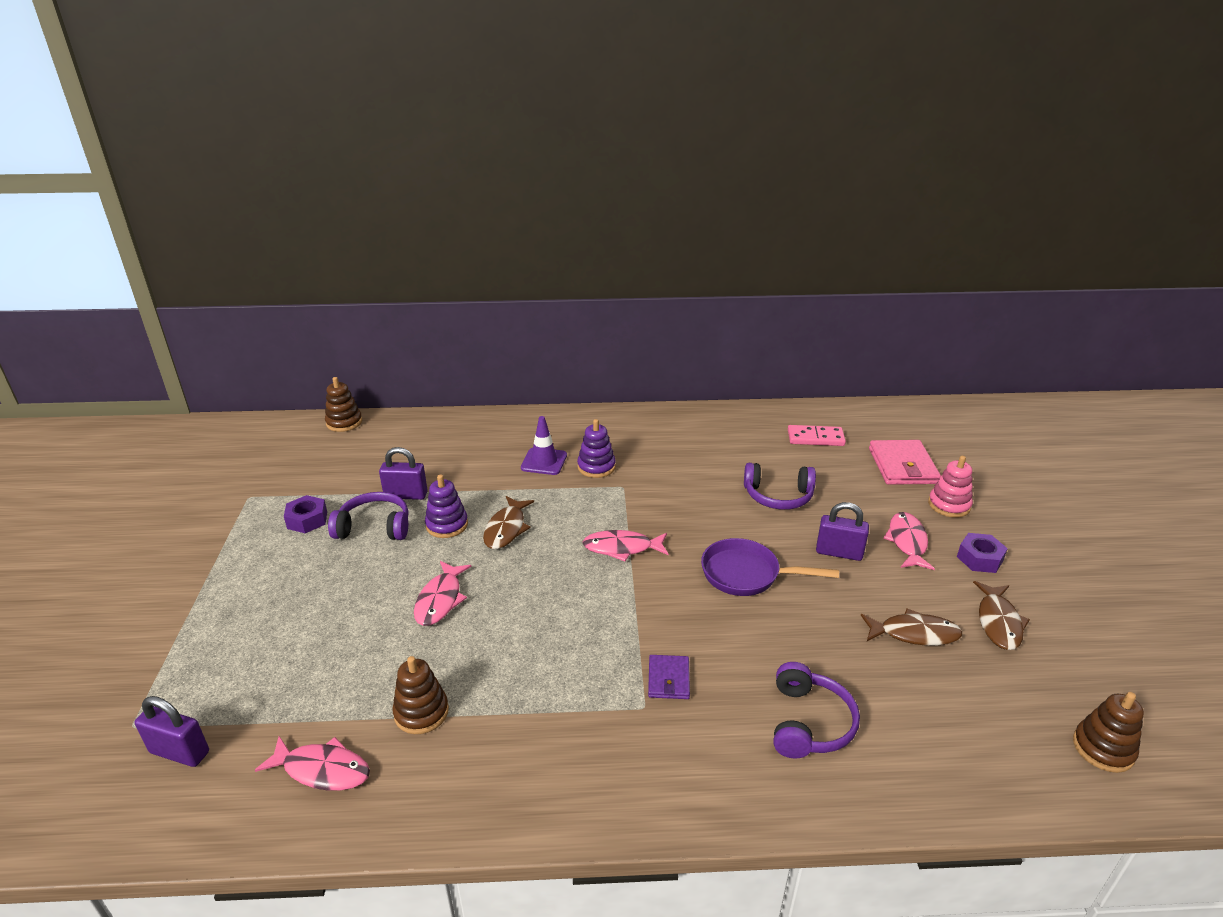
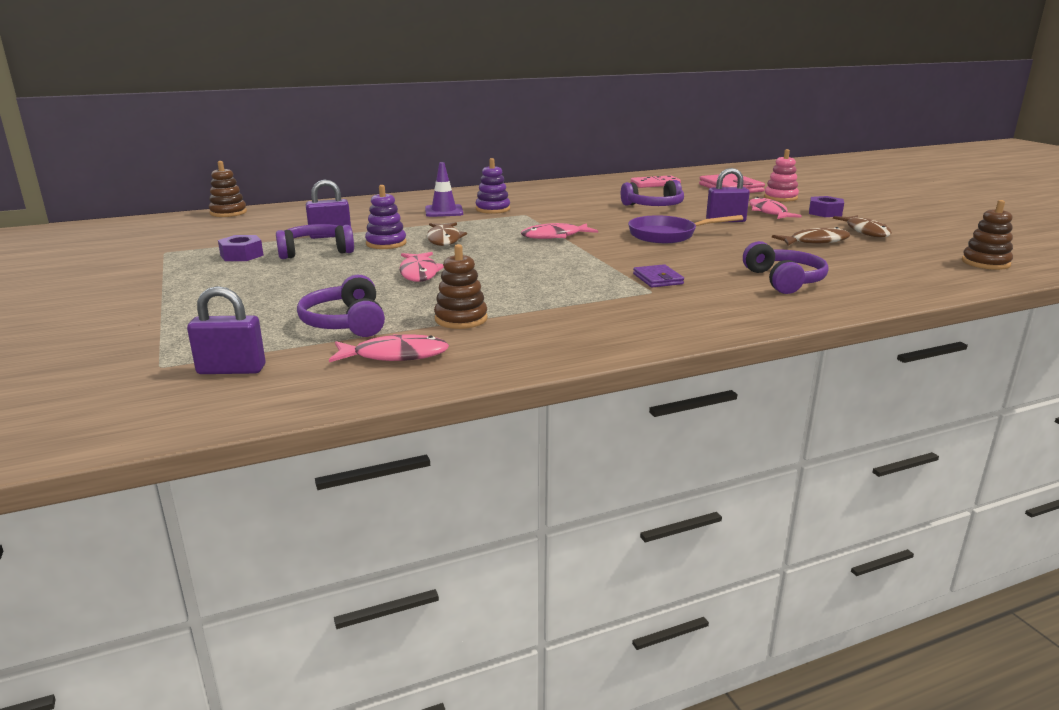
camera: 20 degrees left, 10 degrees down
none -> purple headphones [297,275,385,337]

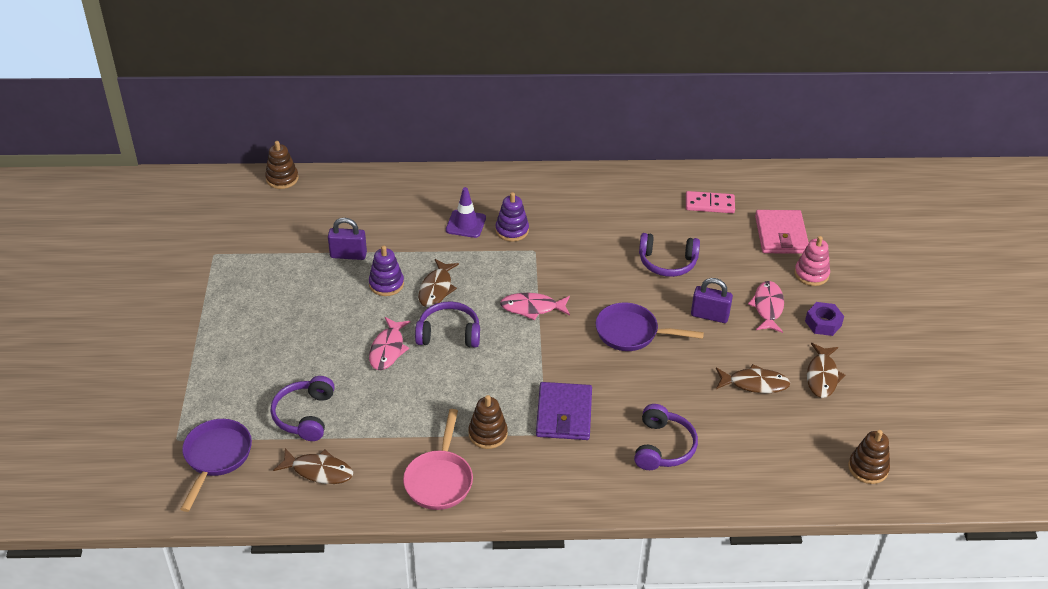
camera: 20 degrees right, 20 degrees up
purple padlock [187,286,265,374] -> purple pan [181,419,252,512]
purple nut [218,235,264,261] -> none
purple headphones [276,224,354,259] -> purple headphones moved to [415,301,480,347]
pink fish [329,334,449,362] -> brown fish [273,448,353,484]
brown stacking toy [434,244,488,329] -> brown stacking toy moved to [468,395,508,449]
purple wallet [633,264,684,287] -> purple wallet [536,382,592,440], size x1.77
none -> pink pan [403,409,473,510]

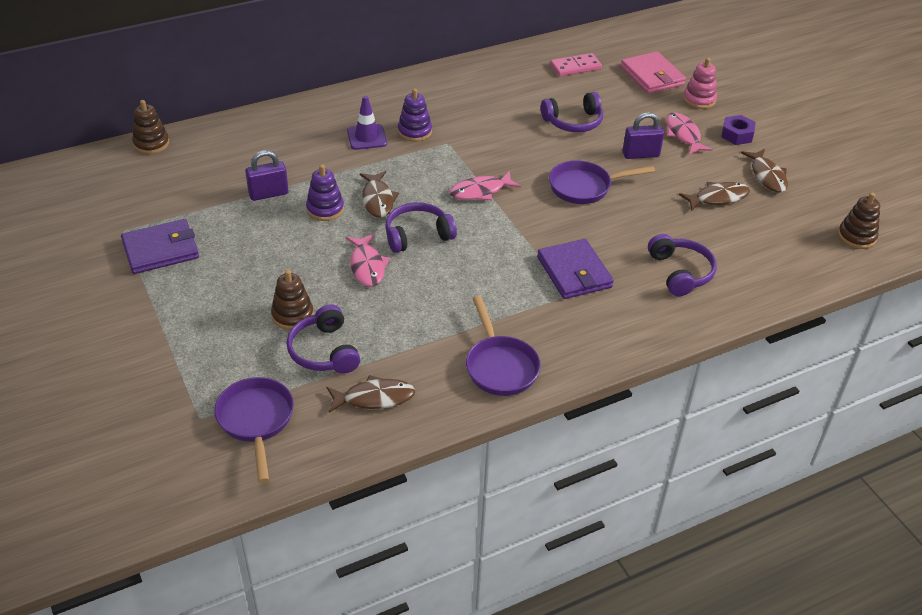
camera: 25 degrees left, 0 degrees up
pink pan [403,409,473,510] -> purple pan [466,296,541,396]
brown stacking toy [468,395,508,449] -> brown stacking toy moved to [271,270,314,330]
none -> purple wallet [121,219,199,274]

